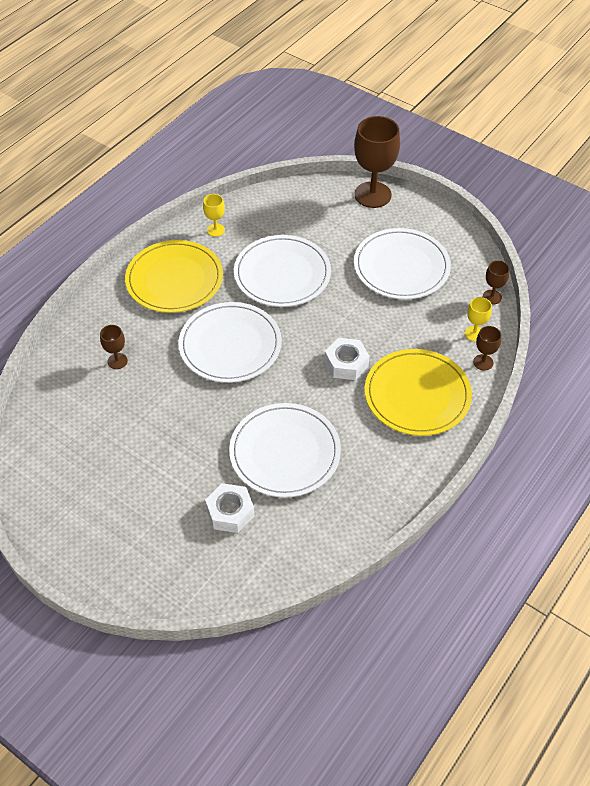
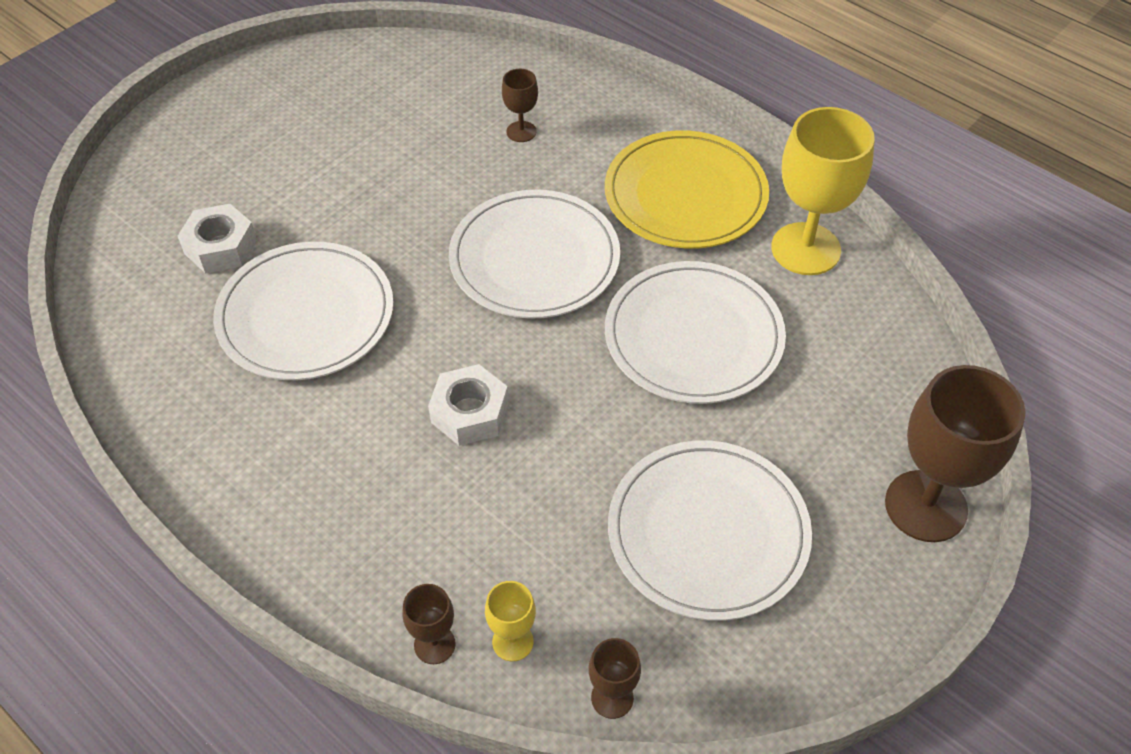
camera: 95 degrees right, 0 degrees up
yellow goblet [203,194,225,237] -> yellow goblet [771,107,875,275], size x2.11
yellow plate [365,349,472,436] -> none

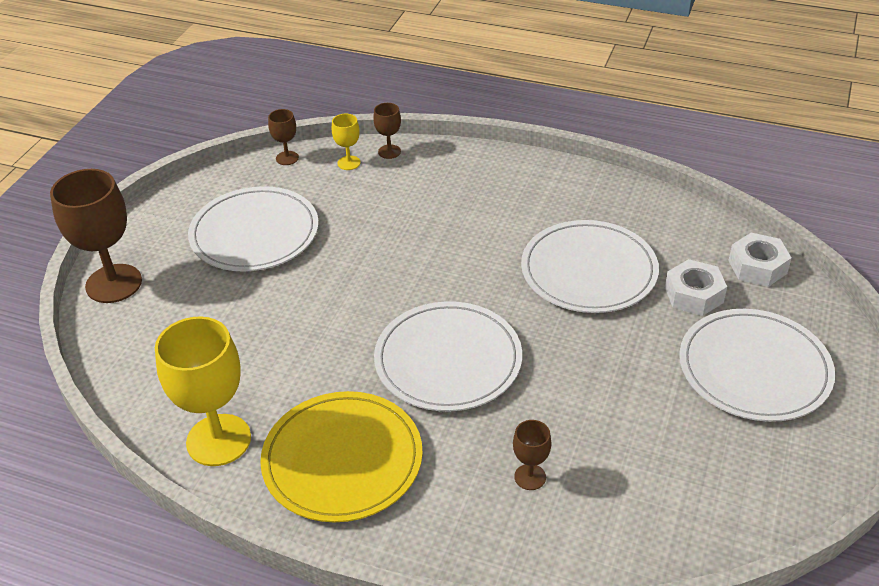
camera: 160 degrees right, 10 degrees down
white nut [428,364,509,446] -> white nut moved to [728,233,792,287]
white plate [605,261,786,404] -> white plate moved to [679,309,835,422]

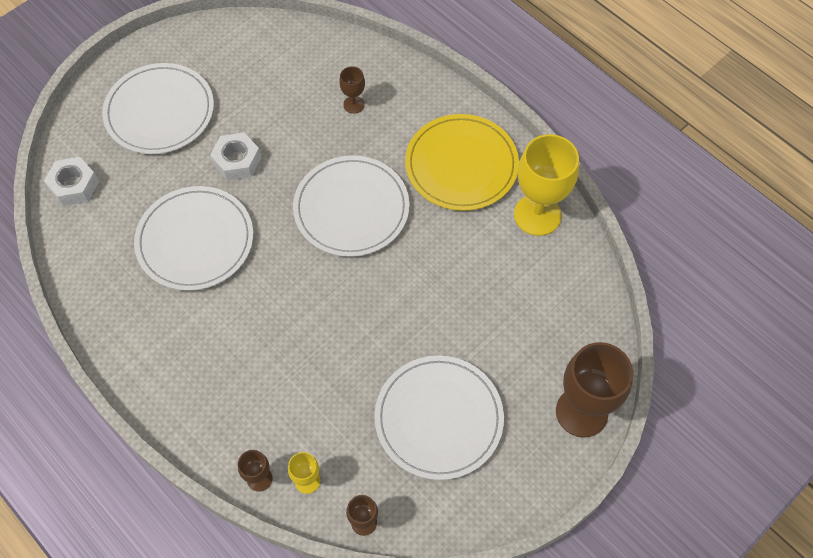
camera: 155 degrees left, 20 degrees up
white nut [665,259,727,316] -> white nut moved to [210,132,261,181]

